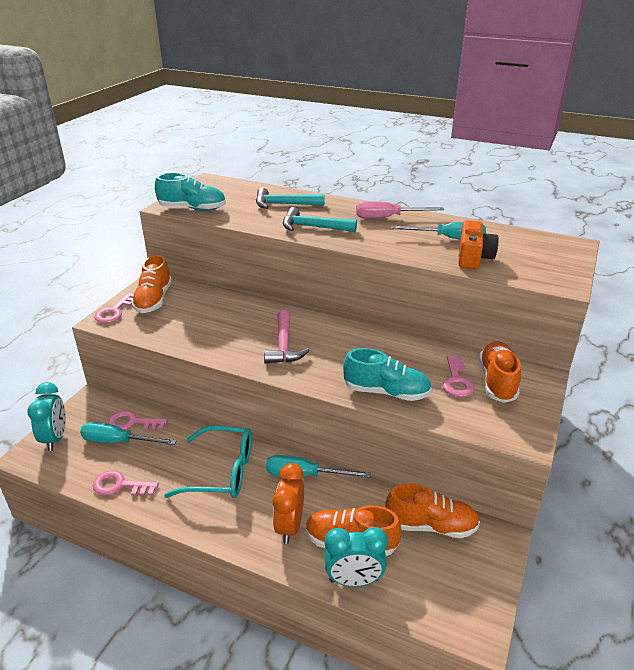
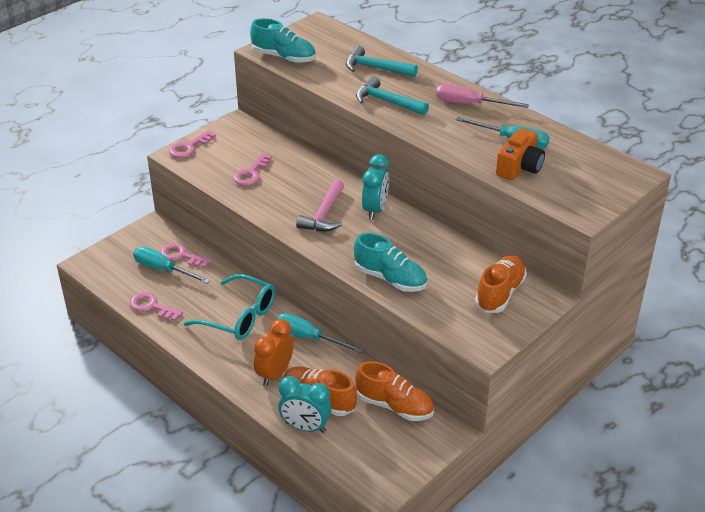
camera: 20 degrees right, 5 degrees up
turquoise clock [27,382,66,451] -> turquoise clock moved to [362,154,389,220]
orange shoe [131,255,172,313] -> none
pink key [442,355,474,397] -> pink key moved to [233,153,272,186]

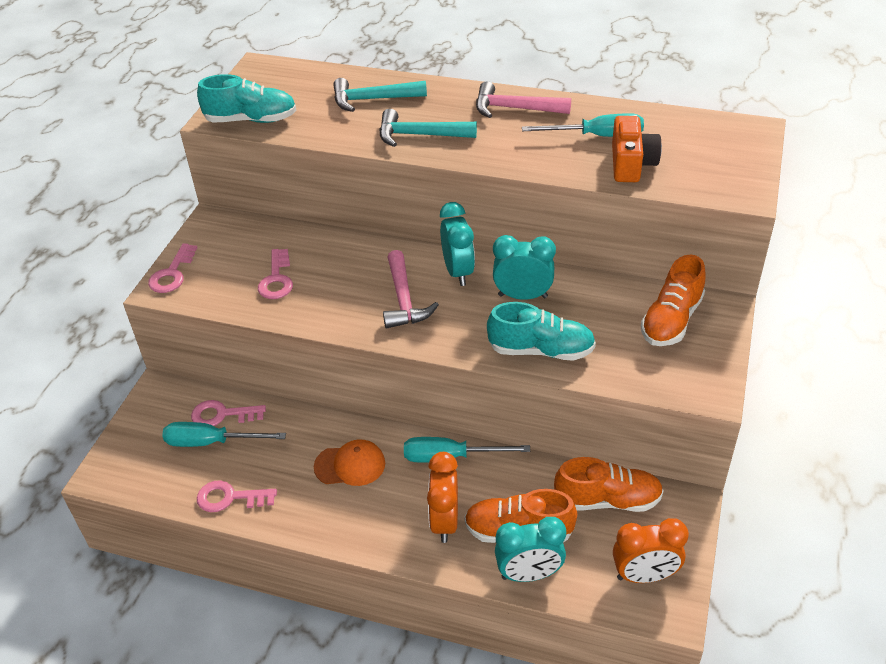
camera: 25 degrees left, 5 degrees up
turquoise glasses [183,274,275,340] -> orange cap [314,440,385,486]
pink screwdriver [436,84,529,108] -> pink hammer [476,81,571,118]
orange shoe [475,255,527,313] -> orange shoe turned 150 degrees counterclockwise [641,255,705,346]
none -> turquoise clock [493,235,556,300]
none -> orange clock [613,518,689,583]

